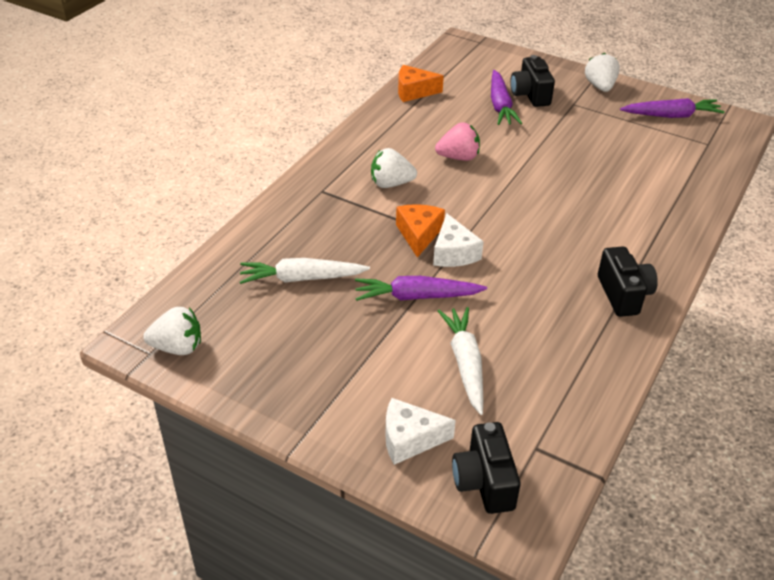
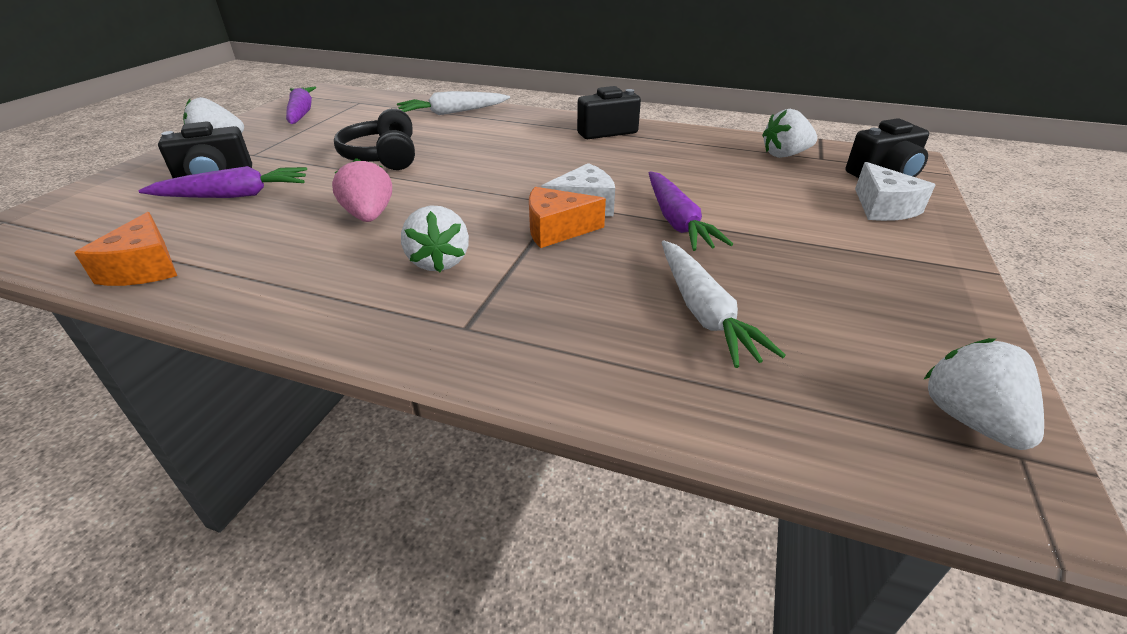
camera: 100 degrees left, 5 degrees down
white carrot [438,307,483,415] -> white carrot moved to [397,91,510,115]
none -> black headphones [334,108,415,170]
none -> white strawberry [762,109,817,158]

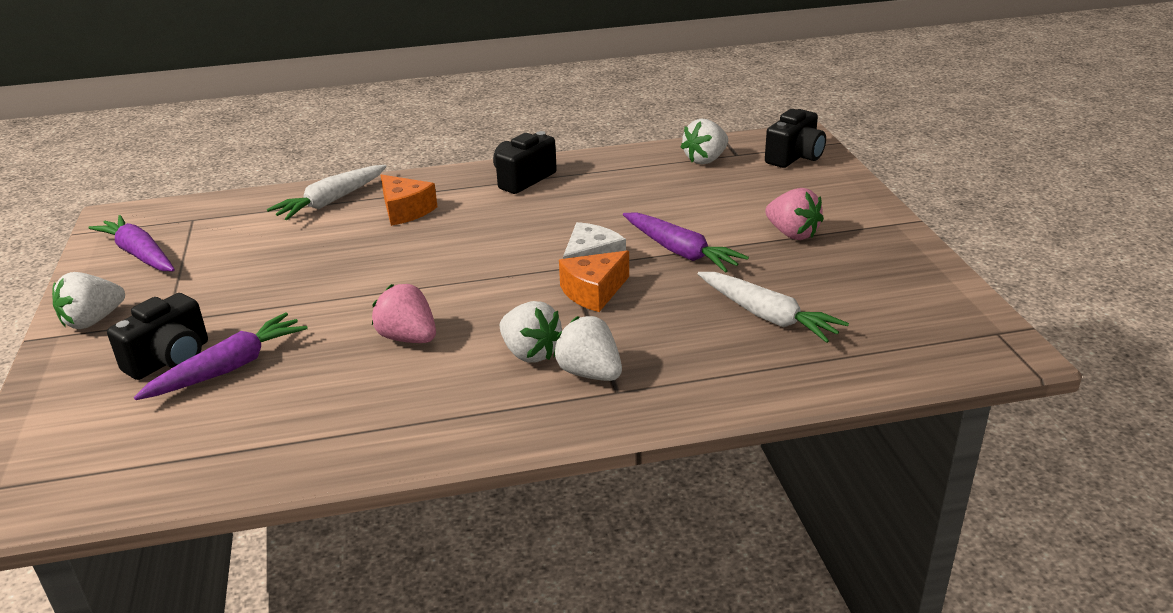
camera: 30 degrees left, 5 degrees down
orange cheese [74,212,177,286] -> orange cheese moved to [381,174,437,226]
black headphones [334,108,415,170] -> none
white cheese [855,162,935,221] -> none
white strawberry [924,338,1044,450] -> white strawberry moved to [553,316,622,381]
none -> pink strawberry [765,188,824,240]

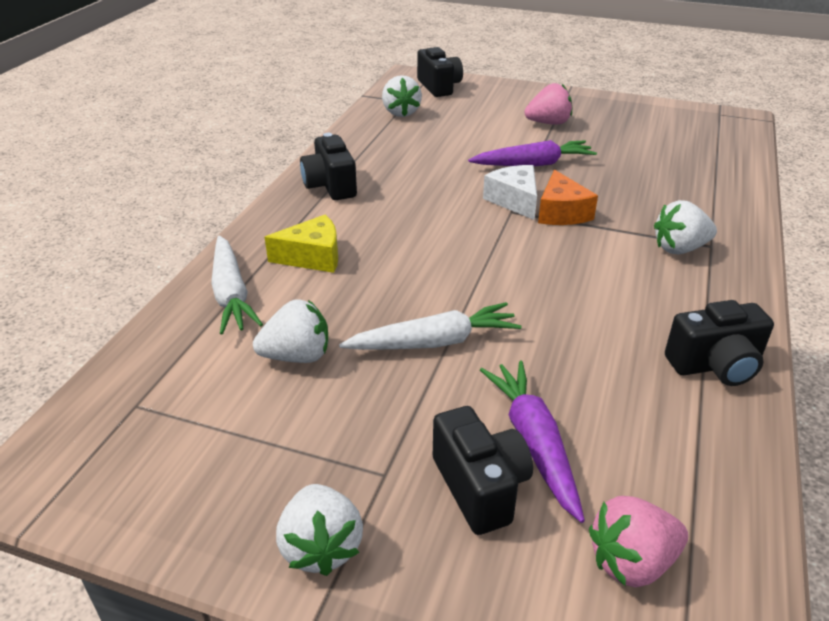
camera: 60 degrees left, 5 degrees up
purple carrot [88,215,175,271] -> none
pink strawberry [372,284,436,343] -> pink strawberry moved to [589,496,688,588]
orange cheese [381,174,437,226] -> yellow cheese [265,215,338,273]
white strawberry [500,301,562,363] -> white strawberry moved to [253,299,328,363]
white carrot [698,272,849,343] -> white carrot moved to [339,302,522,350]
none -> black camera [665,300,774,386]

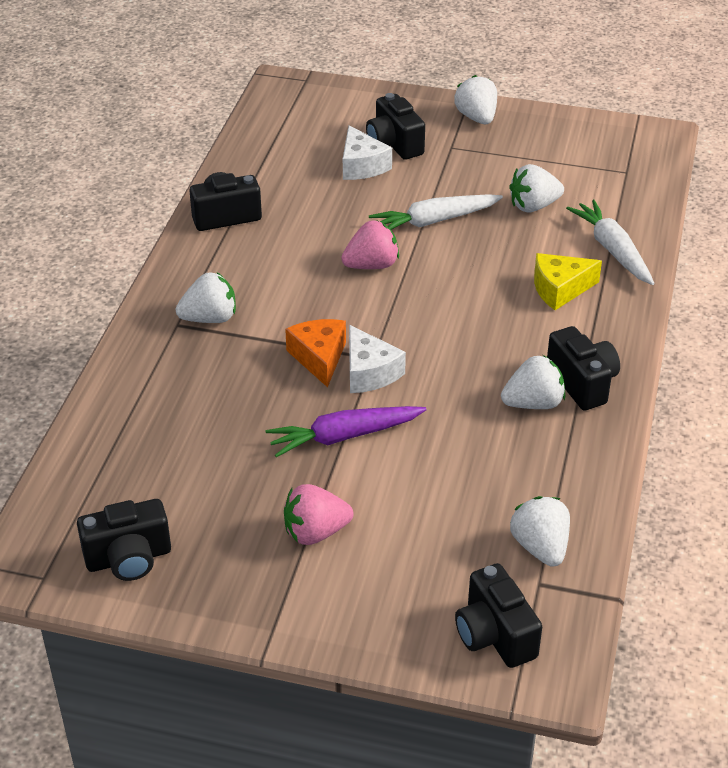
camera: 175 degrees right, 5 degrees up
purple carrot [480,361,585,523] -> white cheese [343,125,392,180]
pink strawberry [589,496,688,588] -> pink strawberry moved to [341,220,399,269]
none -> black camera [77,499,171,581]
none -> white strawberry [501,355,565,409]

